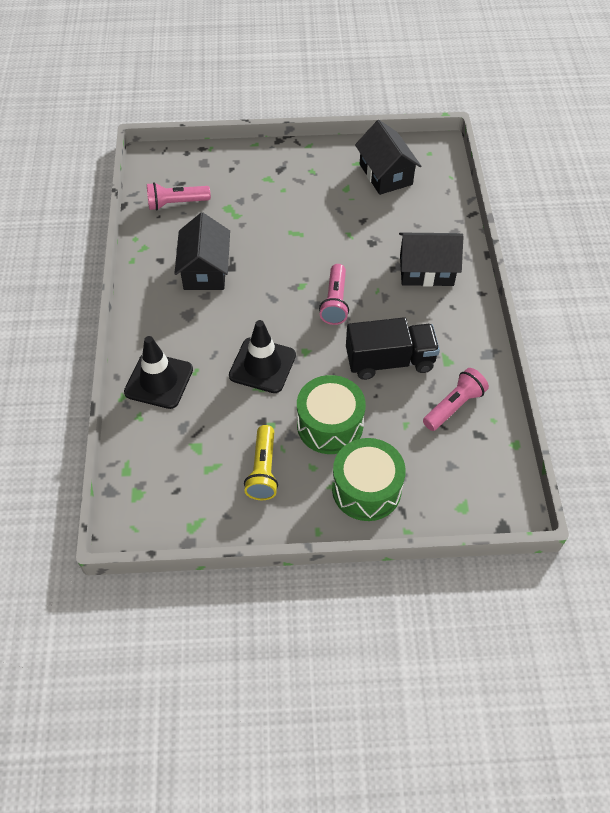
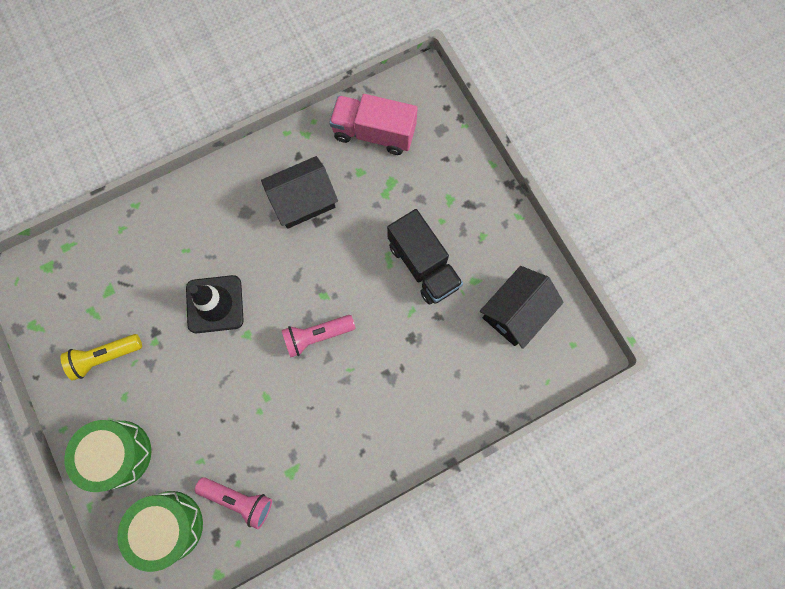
camera: 65 degrees right, 20 degrees up
black traffic cone [124,336,193,409] -> none
pink flashlight [147,182,211,210] -> pink truck [329,94,418,155]
green drum [297,375,366,454] -> green drum moved to [117,491,203,572]
black truck [346,317,440,380] -> black truck moved to [387,209,463,304]
black house [399,233,464,287] -> none

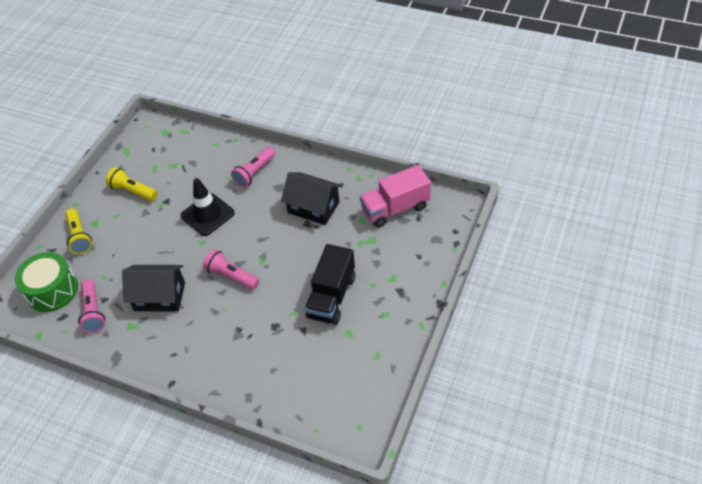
camera: 55 degrees right, 25 degrees down
green drum [64,420,151,492] -> yellow flashlight [65,208,92,254]
pink truck [329,94,418,155] -> pink truck turned 90 degrees counterclockwise [360,165,431,228]
black house [480,266,564,349] -> black house moved to [122,265,185,312]
none -> pink flashlight [231,147,275,188]

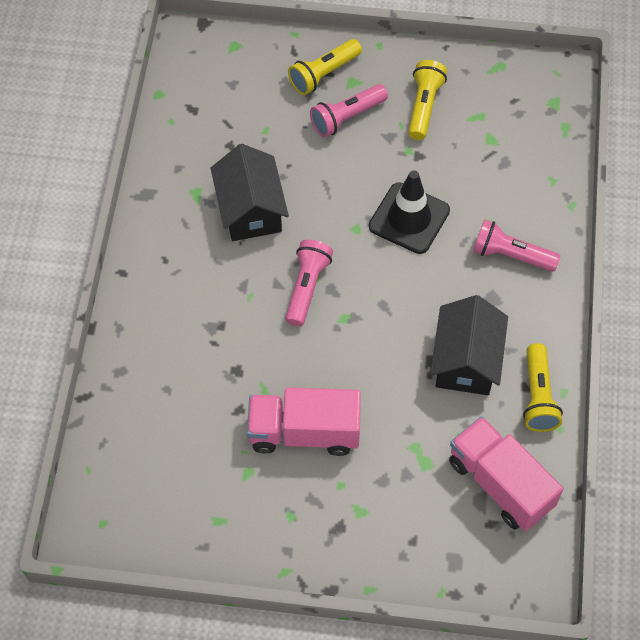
camera: 70 degrees right, 10 degrees up
green drum [15,252,78,312] -> none
pink flashlight [78,279,105,333] -> pink flashlight moved to [310,84,388,137]
black truck [305,244,355,325] -> pink truck [247,388,361,456]
none -> yellow flashlight [523,343,563,432]

